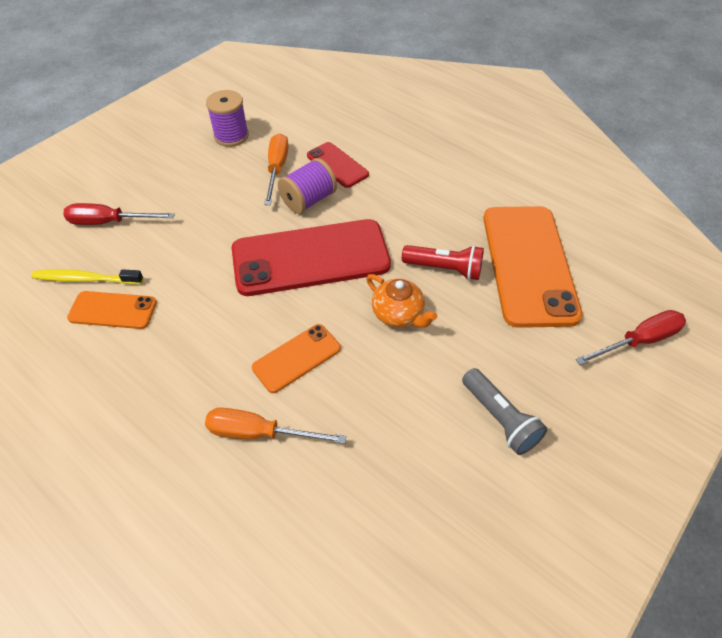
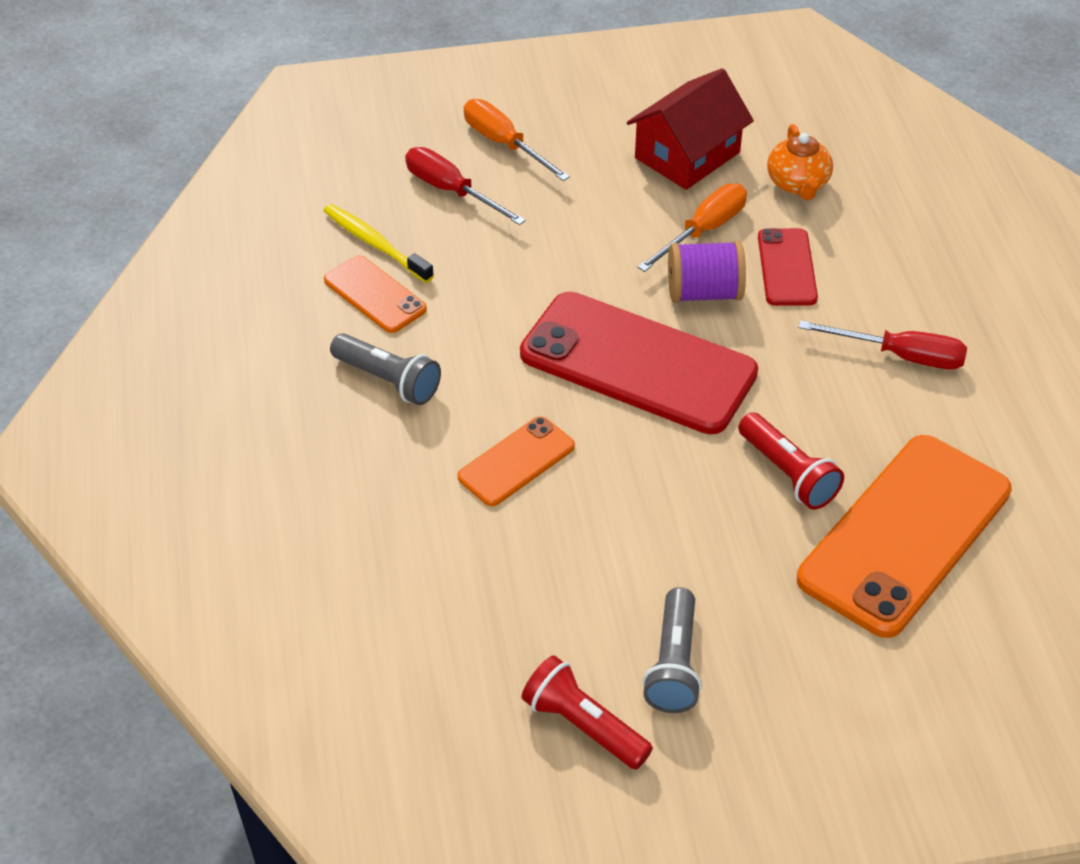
camera: 40 degrees right, 5 degrees down
orange screwdriver [205,408,346,444] -> orange screwdriver moved to [464,99,570,181]
purple spool [206,90,249,147] -> red house [627,68,754,190]
orange phone [252,324,341,393] -> orange phone turned 45 degrees counterclockwise [457,416,575,506]
orange teapot [366,274,437,328] -> orange teapot moved to [767,124,833,200]
red screwdriver [576,310,686,365] -> red screwdriver moved to [798,320,967,370]
none -> grey flashlight [330,333,441,405]
none -> red flashlight [521,655,653,770]

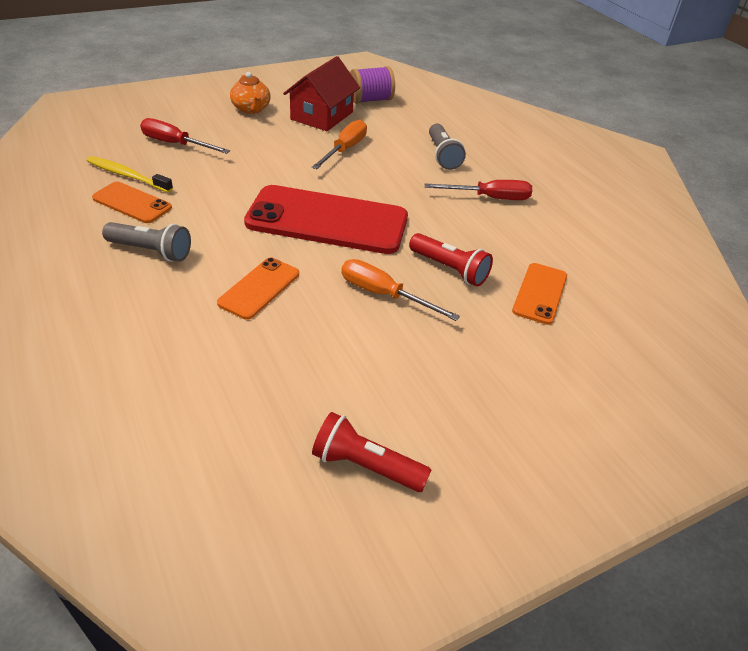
camera: 20 degrees left, 5 degrees down
orange screwdriver [464,99,570,181] -> orange screwdriver moved to [341,259,460,321]
grey flashlight [642,587,702,713] -> grey flashlight moved to [429,123,466,170]
purple spool [668,241,746,303] -> purple spool moved to [350,66,395,104]
red phone [758,228,818,306] -> none
orange teapot [767,124,833,200] -> orange teapot moved to [230,72,271,114]
orange phone [797,435,1012,638] -> orange phone [512,263,567,325], size x0.50

